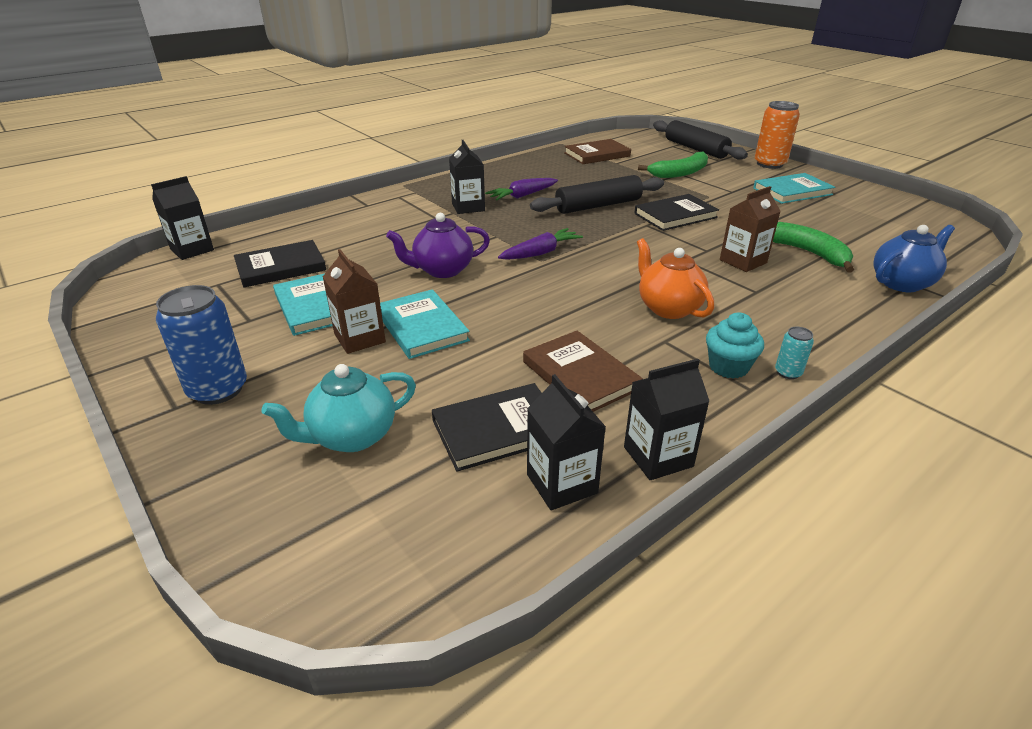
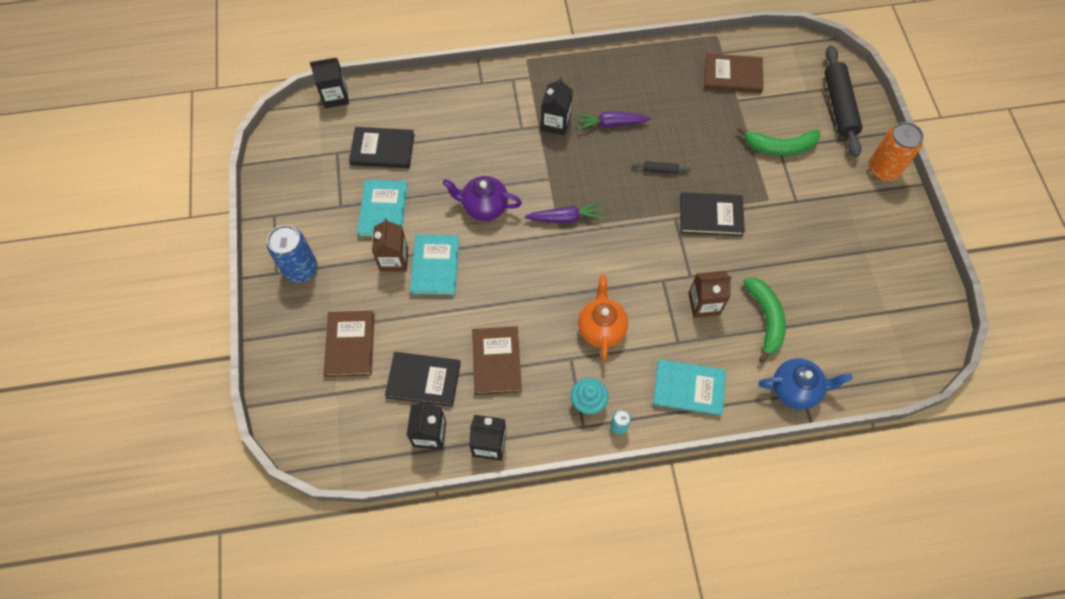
camera: 30 degrees right, 30 degrees up
turquoise teapot [261,364,416,452] -> brown book [323,311,375,377]
black rolling pin [530,175,664,214] -> black rolling pin [632,161,691,174], size x0.42
turquoise book [753,173,835,204] -> turquoise book moved to [653,359,726,416]

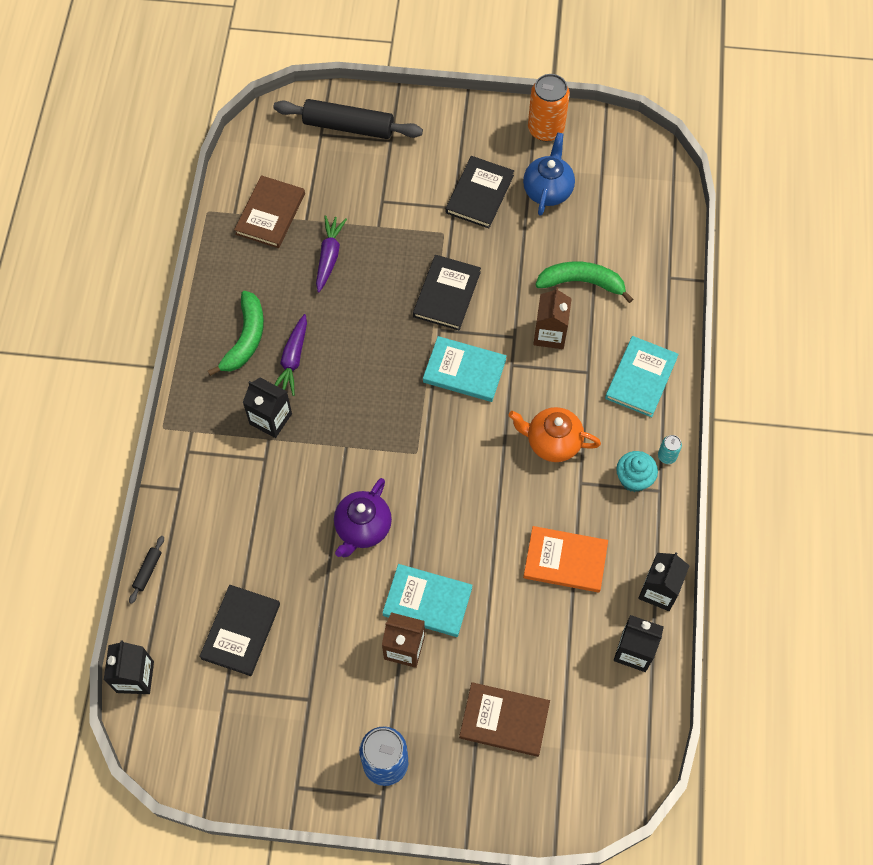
camera: 75 degrees left, 0 degrees up
turquoise book [357,180,408,238] -> turquoise book moved to [423,336,507,402]
black book [385,352,461,407] -> black book moved to [445,156,514,228]
brown book [472,326,522,395] -> orange book [523,526,608,593]
purple carrot [525,202,604,223] -> purple carrot moved to [316,215,347,293]
black rolling pin [632,161,691,174] -> black rolling pin moved to [129,536,164,604]
green banana [737,127,820,156] -> green banana moved to [208,291,264,376]
blue teapot [759,358,852,410] -> blue teapot moved to [523,132,575,216]
orange can [868,122,924,181] -> orange can moved to [528,74,570,141]

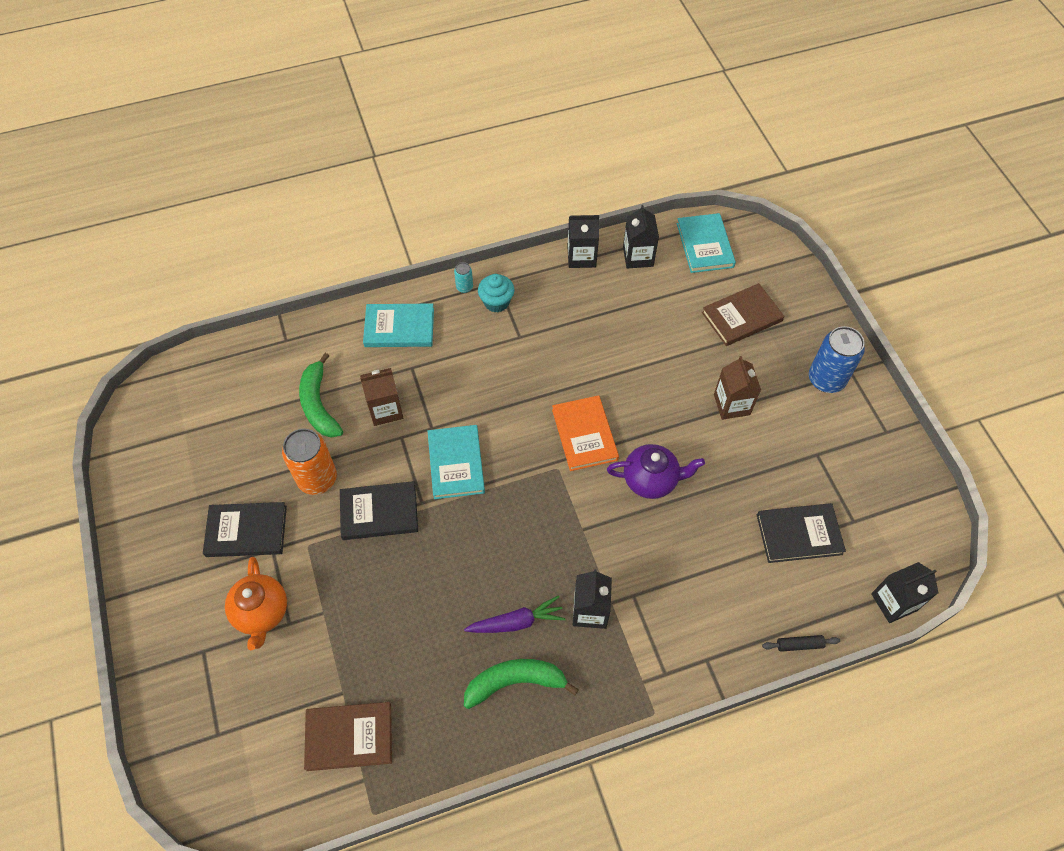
camera: 115 degrees left, 5 degrees down
black rolling pin [273,99,423,139] -> none
purple carrot [316,215,347,293] -> none
turquoise book [382,564,472,637] -> turquoise book moved to [677,213,736,273]
brown book [459,682,550,757] -> brown book turned 75 degrees clockwise [702,283,784,346]
orange teapot [509,407,601,462] -> orange teapot moved to [225,557,287,650]
blue teapot [523,132,575,216] -> none
orange book [523,526,608,593] -> orange book moved to [552,395,619,471]
orange can [528,74,570,141] -> orange can moved to [282,429,337,495]

